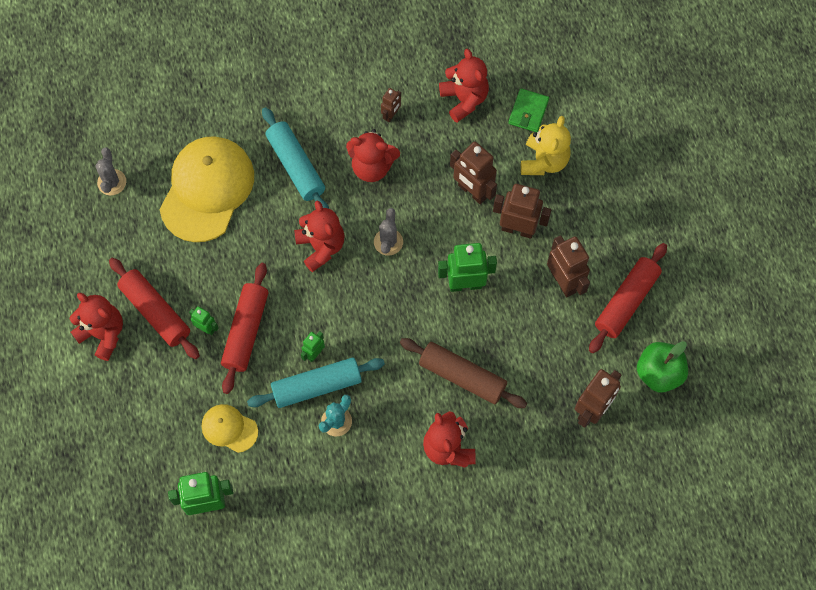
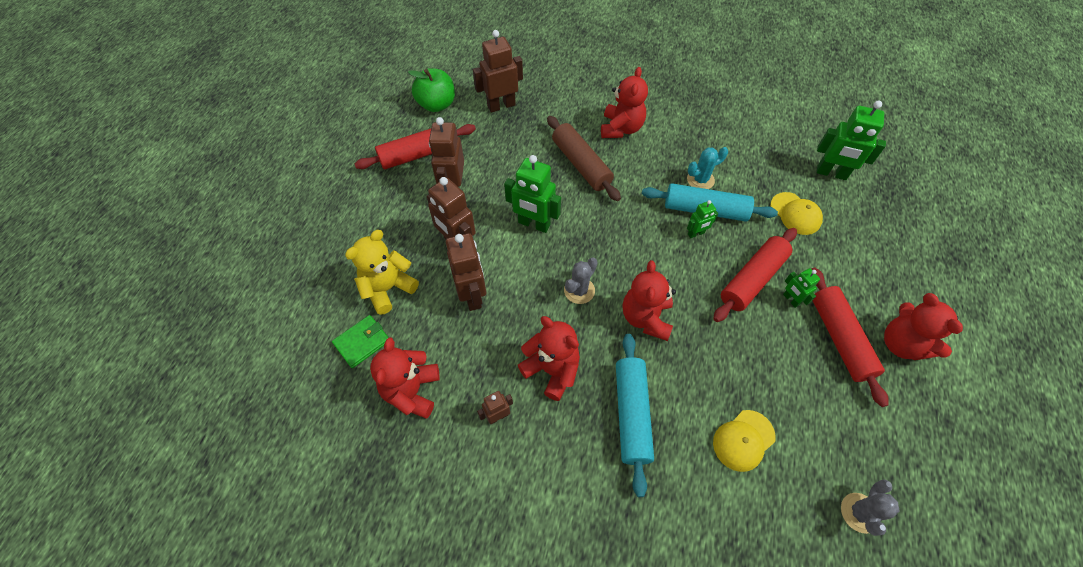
camera: 150 degrees left, 10 degrees down
yellow cap [159,136,254,242] -> yellow cap [713,410,776,472], size x0.48

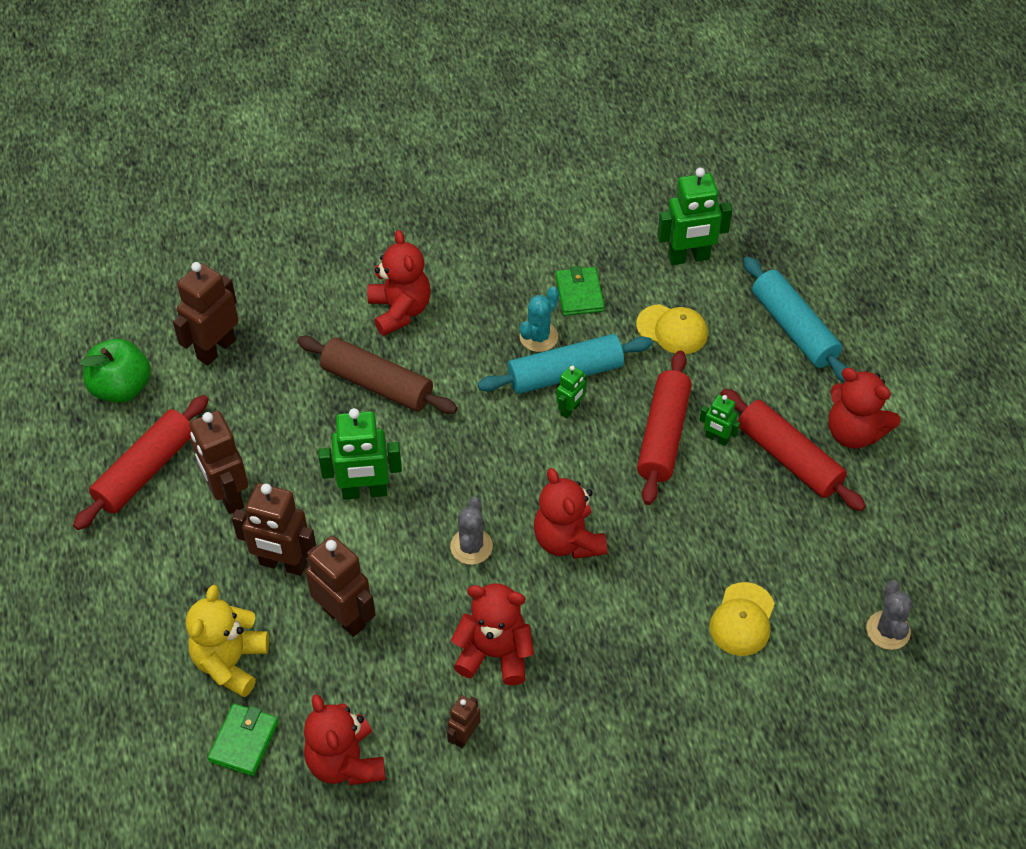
camera: 30 degrees left, 5 degrees down
turquoise rolling pin [616,334,654,497] -> turquoise rolling pin moved to [743,256,848,382]
none -> green wallet [555,266,605,316]

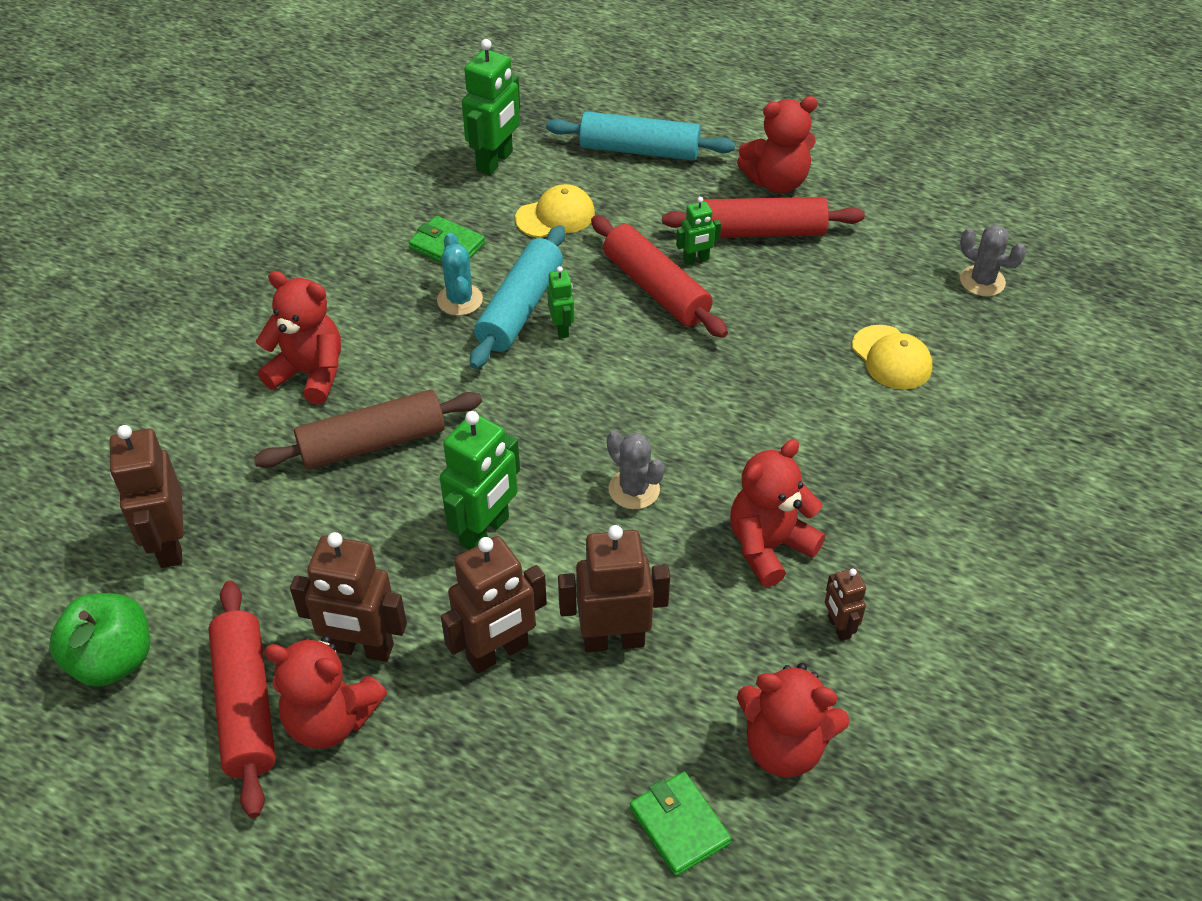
camera: 50 degrees left, 5 degrees down
yellow teddy bear [186,585,269,697] -> none
red teddy bear [534,468,607,559] -> red teddy bear moved to [264,636,387,749]

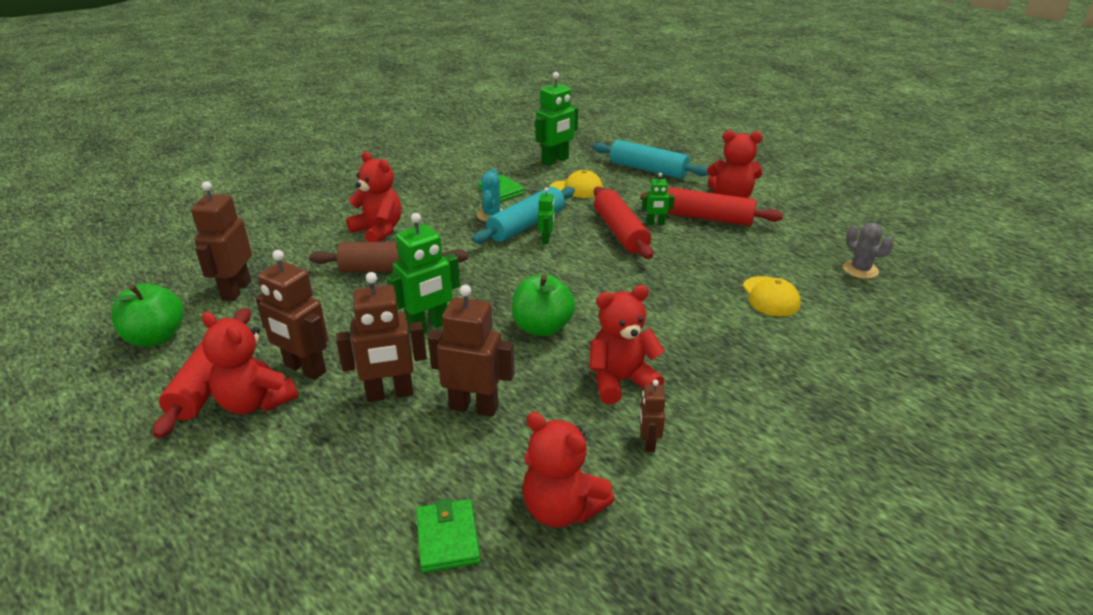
camera: 20 degrees right, 15 degrees down
grey cactus [607,431,665,509] -> green apple [512,274,575,337]

